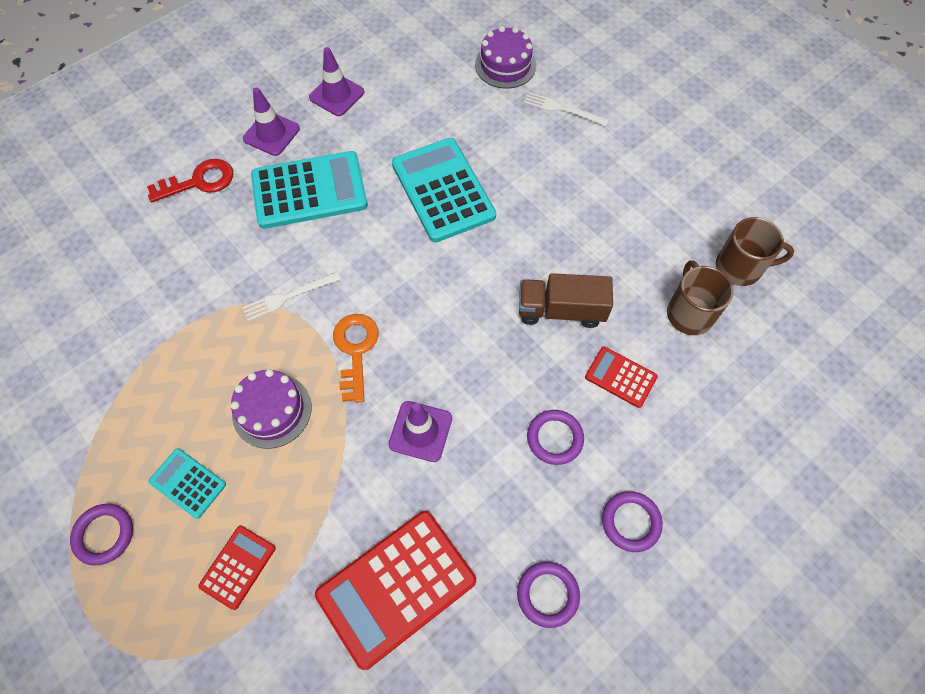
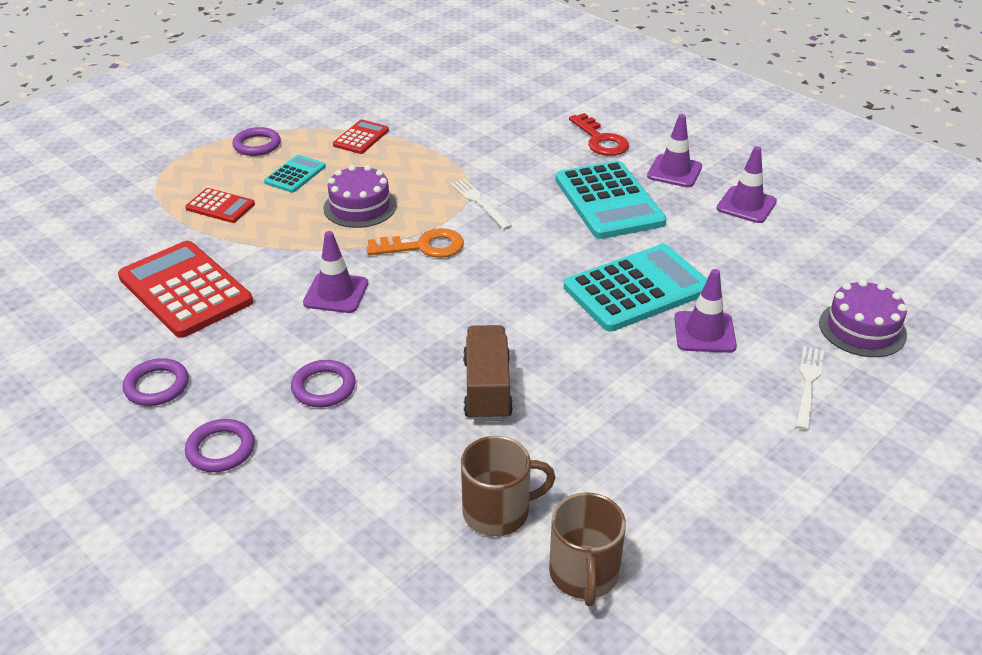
camera: 85 degrees right, 25 degrees down
red calculator [585,346,658,408] -> red calculator moved to [333,120,389,154]
none -> purple traffic cone [674,269,737,353]

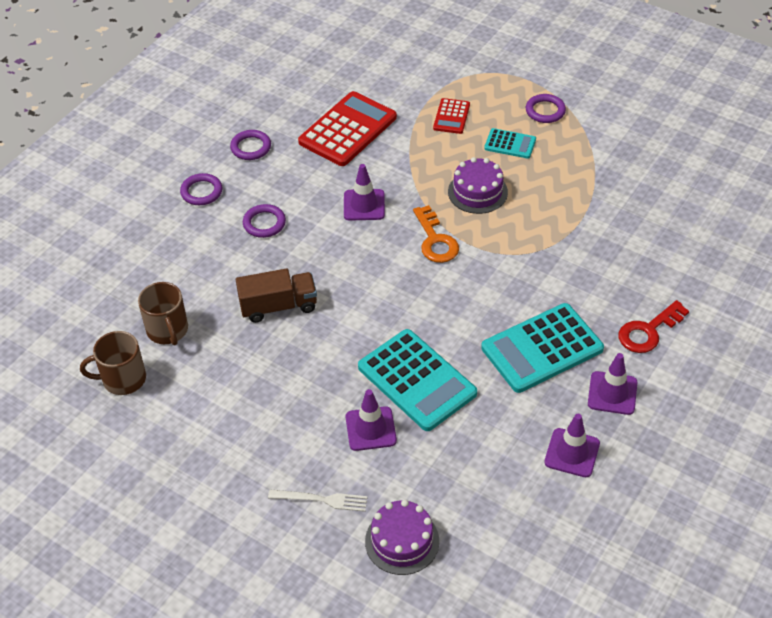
camera: 80 degrees right, 10 degrees up
red calculator [333,120,389,154] -> none
white fork [450,179,512,230] -> none

